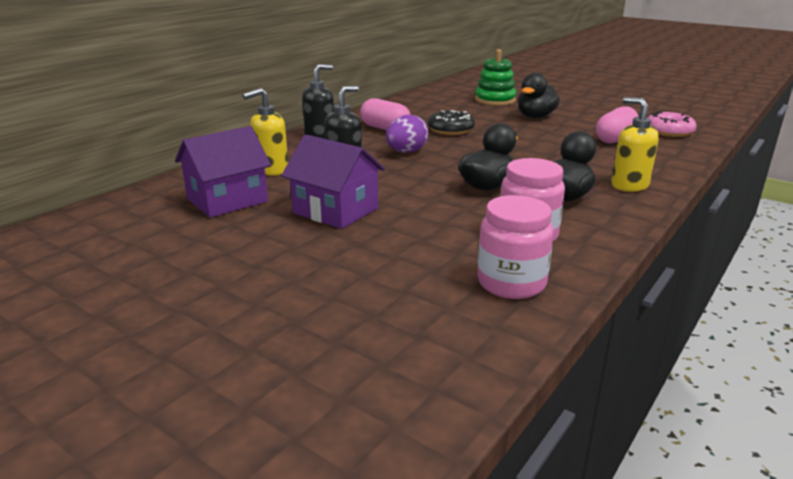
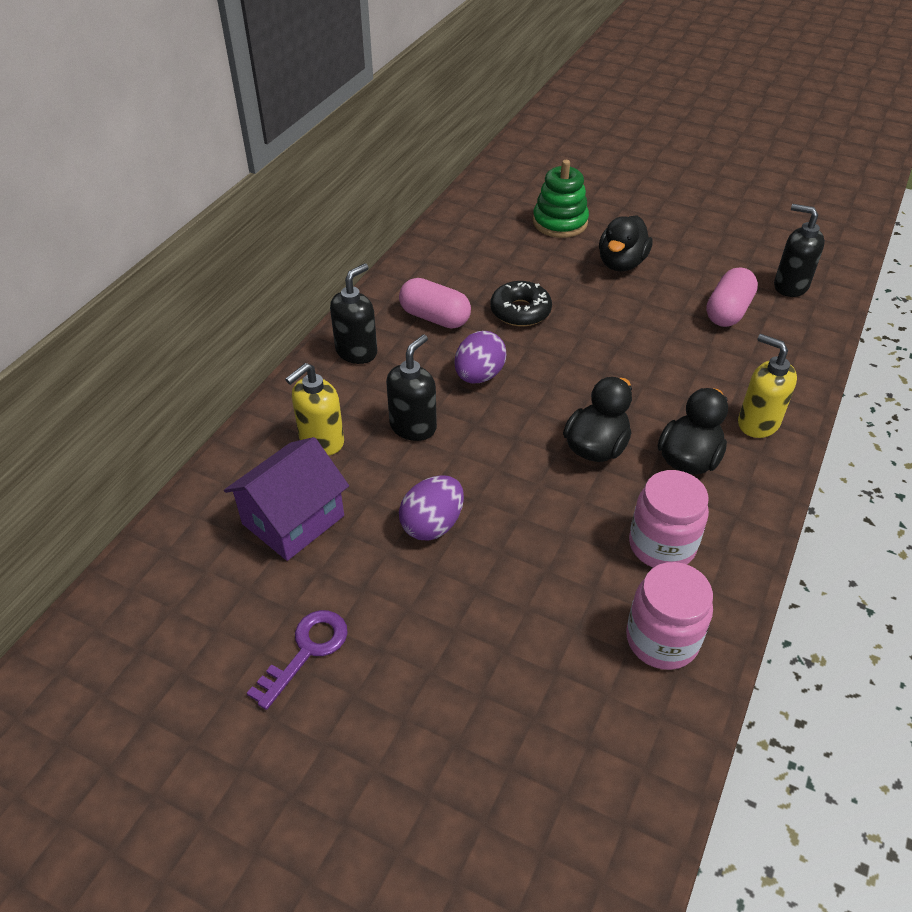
camera: 10 degrees left, 20 degrees up
purple house [281,134,385,229] -> purple egg [399,475,464,541]
pink donut [648,111,697,137] -> black soap dispenser [774,204,825,297]
none -> purple key [247,610,348,710]

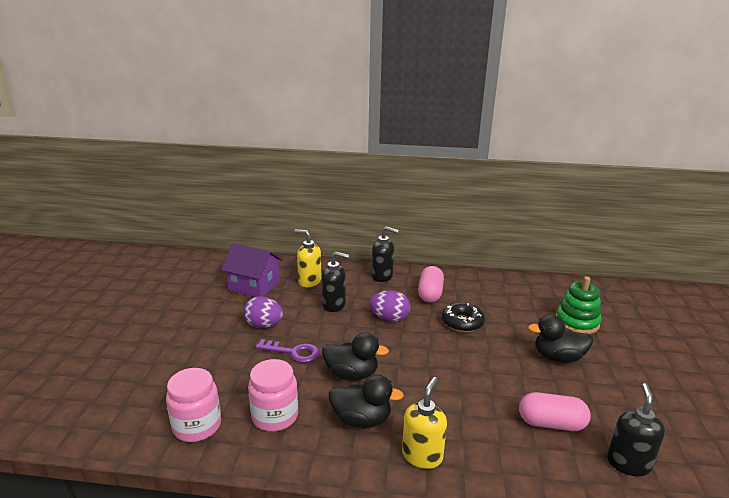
camera: 70 degrees right, 20 degrees down
purple key [247,610,348,710] -> purple key moved to [255,339,319,363]

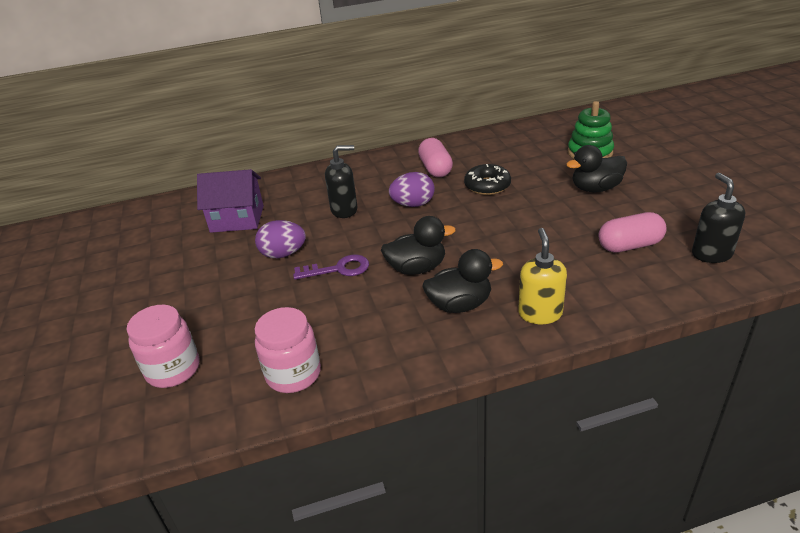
camera: 20 degrees left, 10 degrees up
pink jar [248,359,298,432] -> pink jar moved to [127,305,199,388]
yellow soap dispenser [294,229,321,287] -> none
black soap dispenser [372,226,399,282] -> none

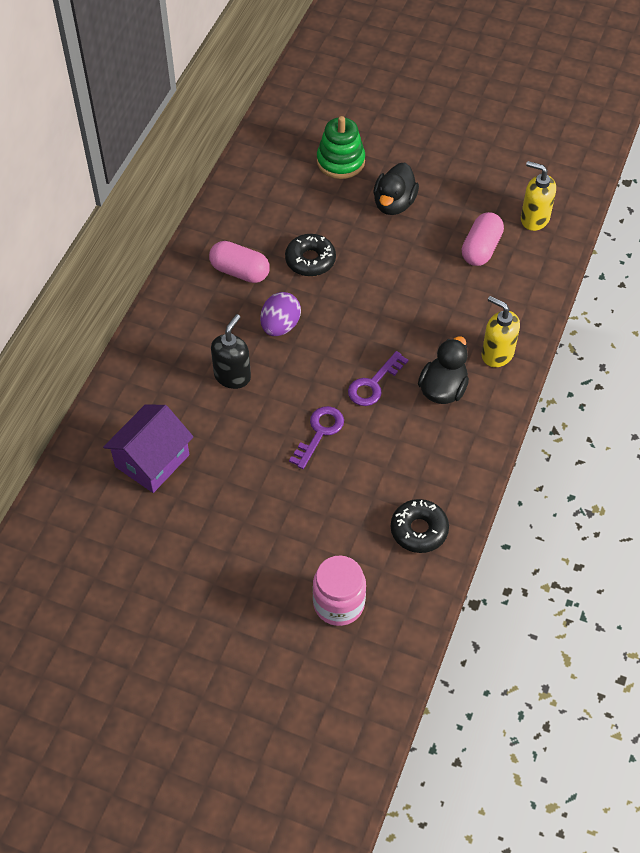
camera: 55 degrees left, 20 degrees up
pink jar [254,307,321,393] -> black donut [391,499,449,553]
purple egg [255,220,306,258] -> none
black duck [381,216,456,275] -> purple key [348,351,408,406]
black soap dispenser [692,173,745,263] -> yellow soap dispenser [521,161,556,231]

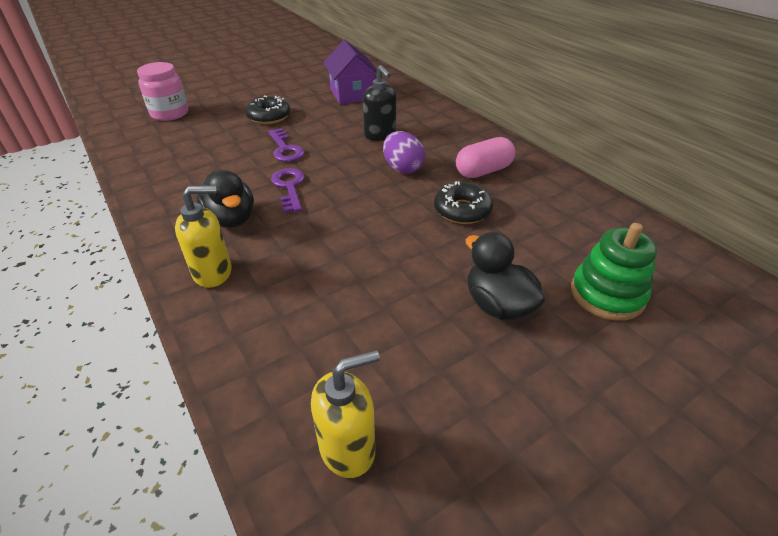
camera: 125 degrees right, 15 degrees down
black donut [391,499,449,553] -> black donut moved to [245,95,290,124]
pink capsule [462,212,504,266] -> none

